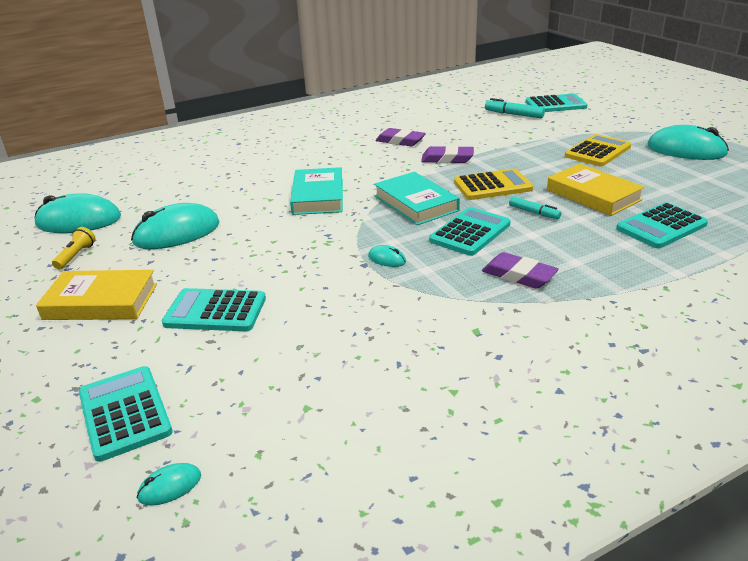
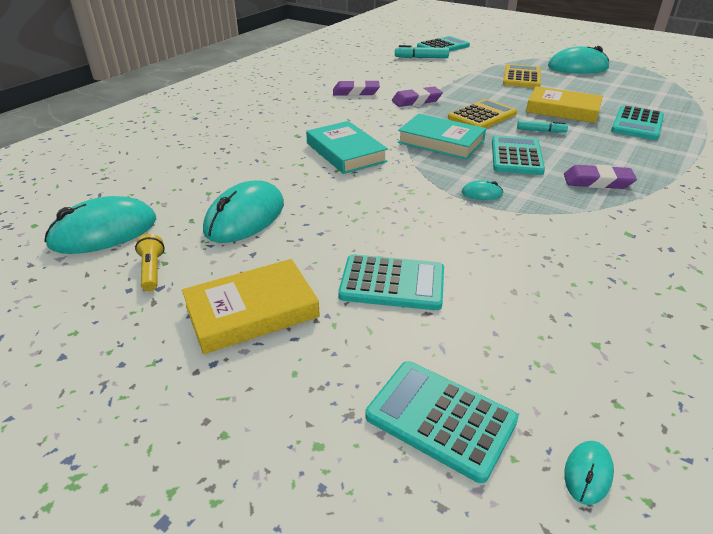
camera: 30 degrees left, 5 degrees up
turquoise calculator [162,288,266,331] -> turquoise calculator turned 150 degrees counterclockwise [338,254,444,310]

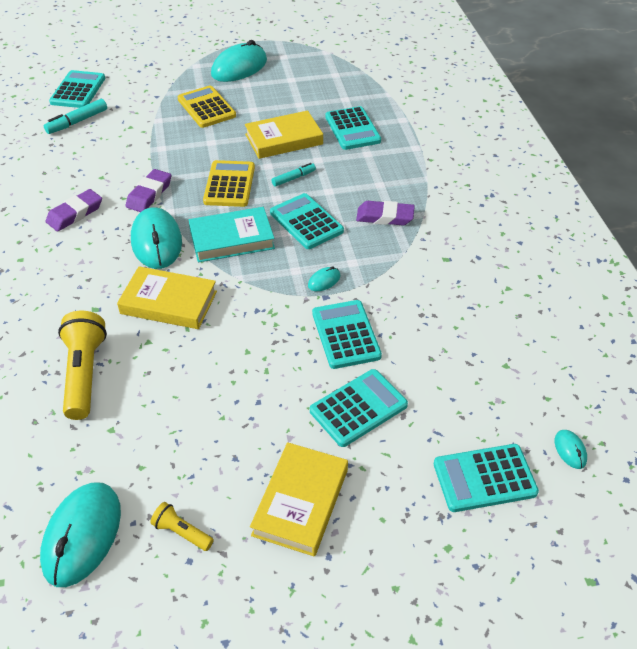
camera: 45 degrees left, 10 degrees up
turquoise mouse [203,180,284,243] -> turquoise mouse moved to [131,207,182,269]
turquoise book [306,121,388,174] -> yellow book [117,266,217,329]
purple eraser [564,164,637,189] -> purple eraser turned 45 degrees clockwise [356,201,415,225]
none -> yellow flashlight [58,311,107,420]
none -> turquoise calculator [312,300,382,369]

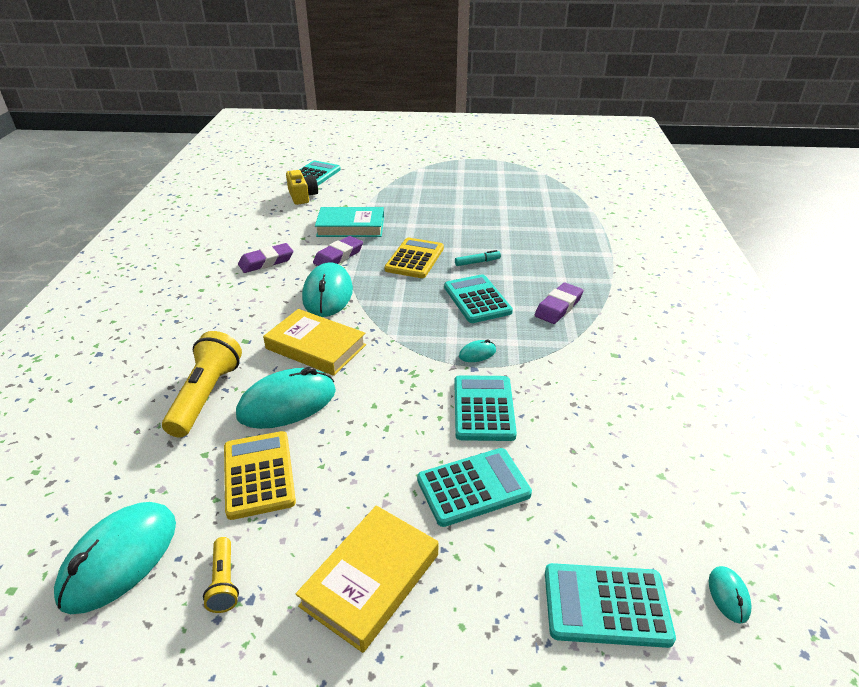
camera: 15 degrees right, 10 degrees down
turquoise marker [44,99,107,134] -> yellow camera [286,170,318,205]
yellow flashlight [150,502,214,551] -> yellow flashlight turned 150 degrees counterclockwise [203,537,239,613]
yellow calculator [178,86,236,128] -> yellow calculator moved to [224,431,296,520]
turquoise book [189,207,275,263] -> turquoise book moved to [315,207,384,237]
turquoise mouse [211,40,267,82] -> turquoise mouse moved to [236,367,336,429]
yellow book [245,110,323,159] -> none
turquoise calculator [325,106,381,150] -> none
purple eraser [356,201,415,225] -> purple eraser turned 75 degrees counterclockwise [535,283,584,324]

